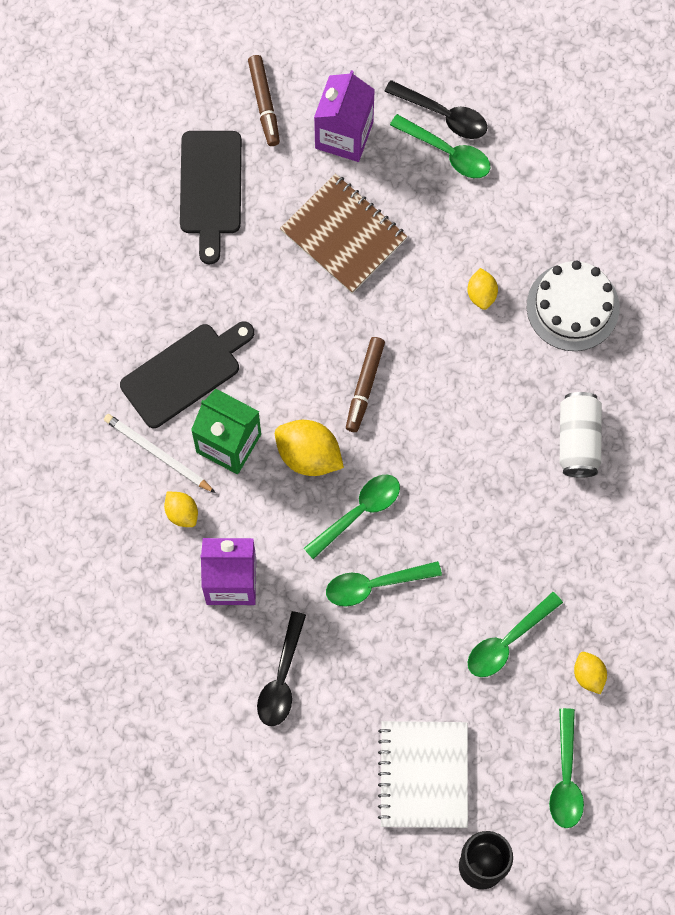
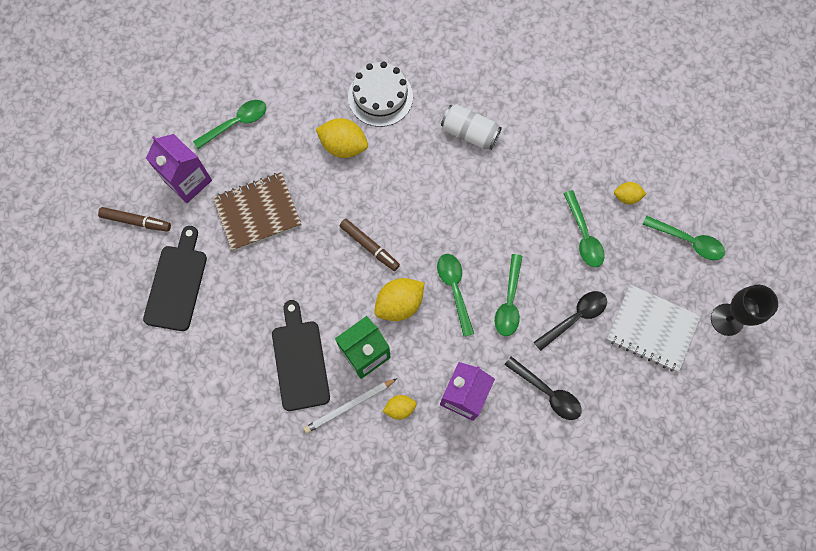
camera: 65 degrees left, 0 degrees up
black cutting board [180,131,242,264] -> black cutting board turned 105 degrees counterclockwise [143,226,207,331]
black spoon [384,80,487,139] -> black spoon moved to [534,291,607,351]
yellow lemon [467,268,498,310] -> yellow lemon [316,118,368,158], size x1.74

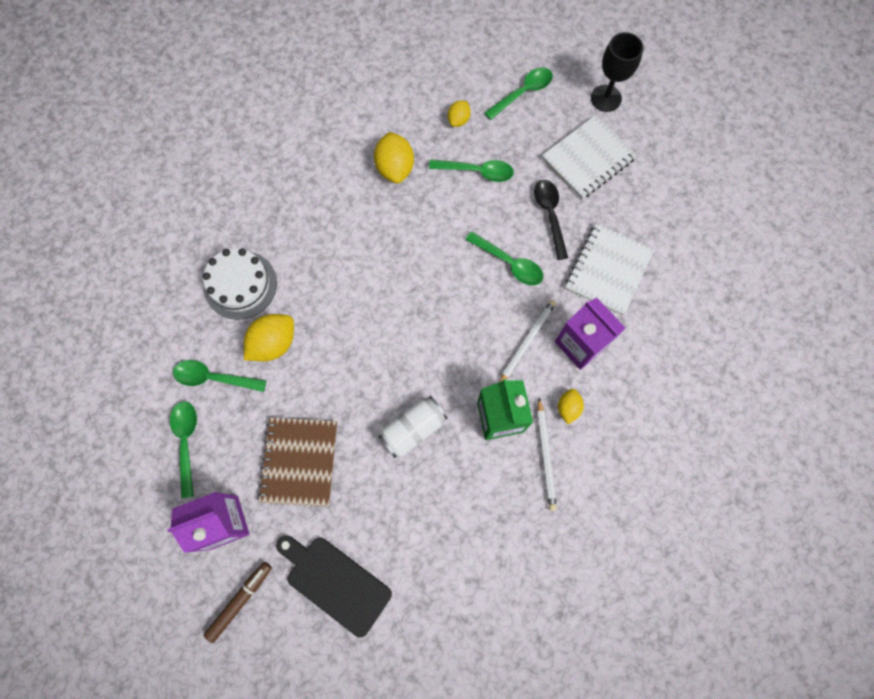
camera: 65 degrees left, 0 degrees up
black cutting board [272,300,330,411] -> none
brown marker [340,219,400,271] -> none
yellow lemon [375,278,425,321] -> yellow lemon moved to [374,132,414,184]
green spoon [437,254,474,337] -> green spoon moved to [173,360,267,392]
white can [441,104,502,150] -> white can moved to [378,396,447,458]
black spoon [504,356,582,420] -> white notebook [565,223,654,315]
none -> white pencil [499,300,556,382]

